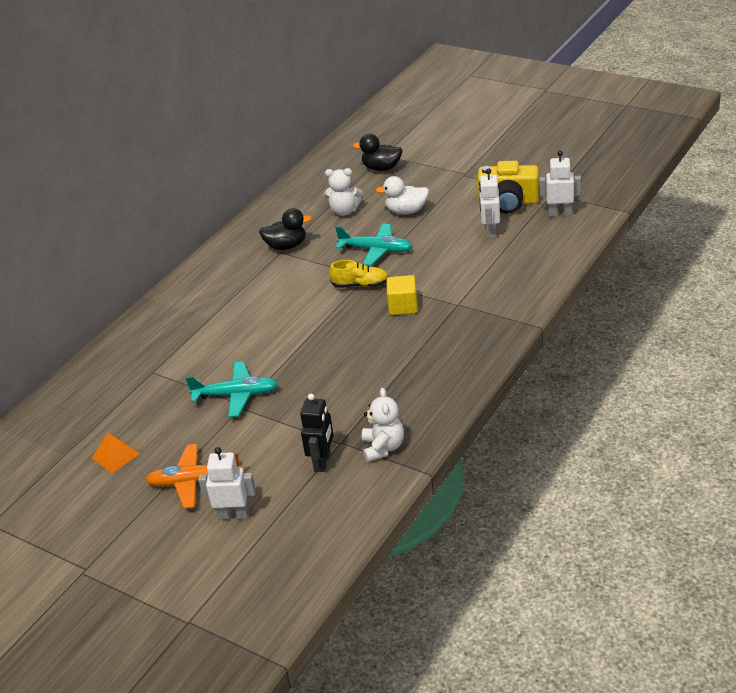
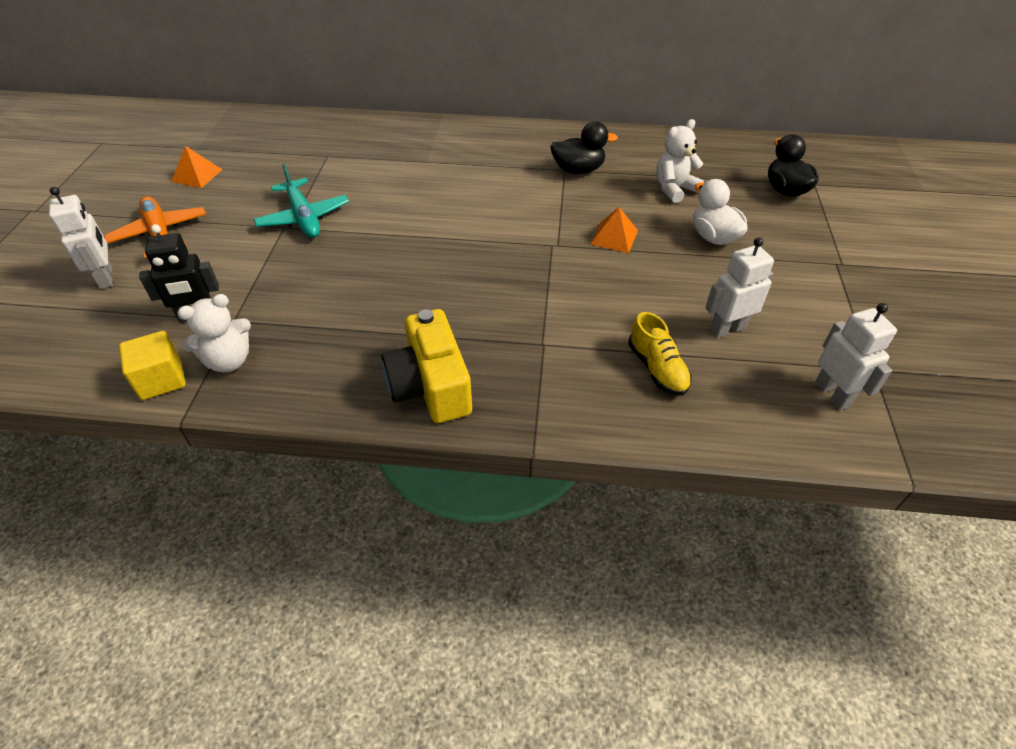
camera: 60 degrees right, 10 degrees up
black duck [259,208,312,250] -> black duck turned 60 degrees counterclockwise [550,121,618,174]
white teddy bear [324,168,362,216] -> white teddy bear turned 75 degrees clockwise [656,119,704,203]
yellow shoe [329,260,388,288] -> yellow shoe moved to [628,312,692,396]
turquoise plane [335,224,412,266] -> orange pyramid [591,207,638,253]
yellow cube [386,275,418,315] -> yellow cube moved to [119,331,186,400]
yellow camera [478,161,539,214] -> yellow camera moved to [382,309,472,423]

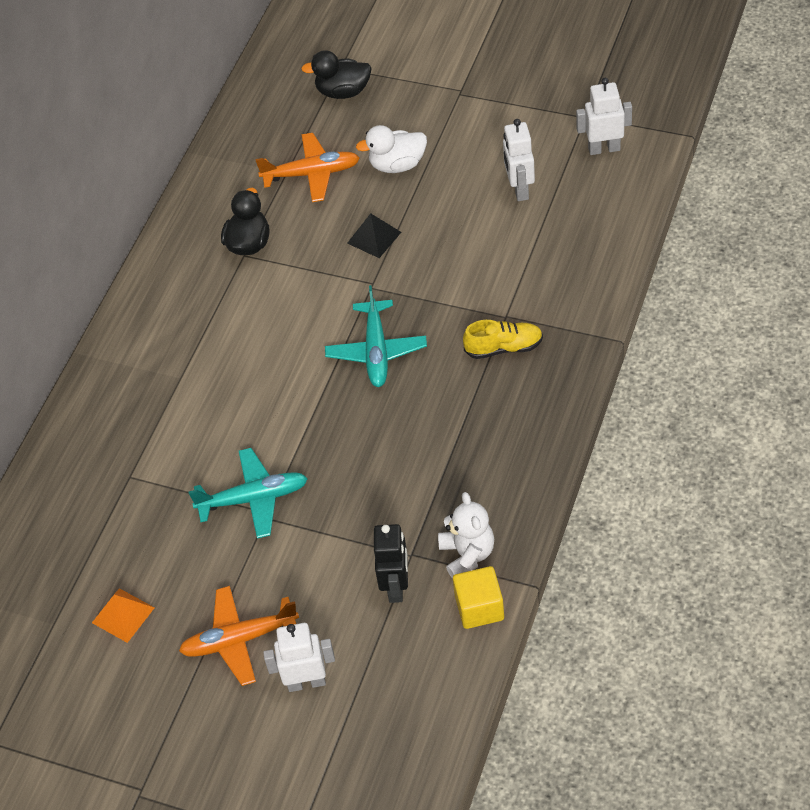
camera: 70 degrees left, 5 degrees up
yellow camera [382,309,472,423] -> none
orange pyramid [591,207,638,253] -> black pyramid [347,213,401,258]
yellow shoe [628,312,692,396] -> yellow shoe moved to [463,320,543,359]
white teddy bear [656,119,704,203] -> orange plane [255,133,360,202]
none -> turquoise plane [325,285,427,387]

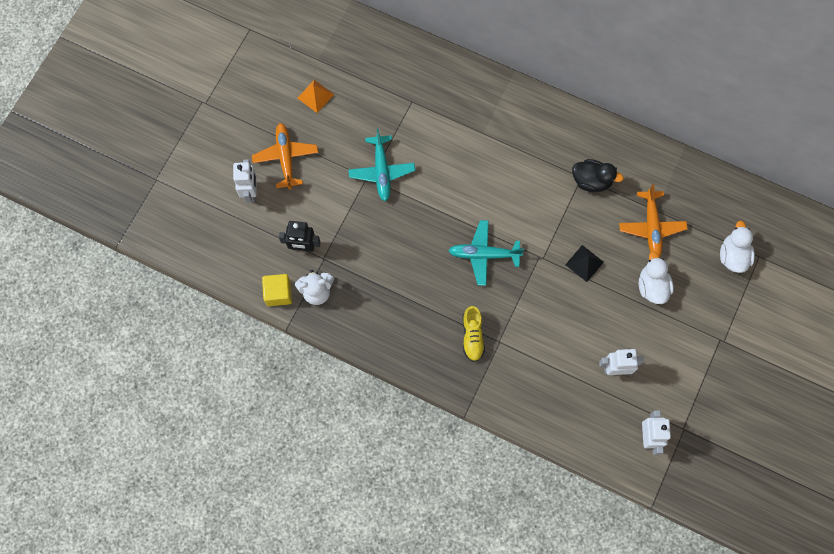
camera: 90 degrees right, 20 degrees up
black duck [301,50,372,99] -> white duck [720,221,755,273]

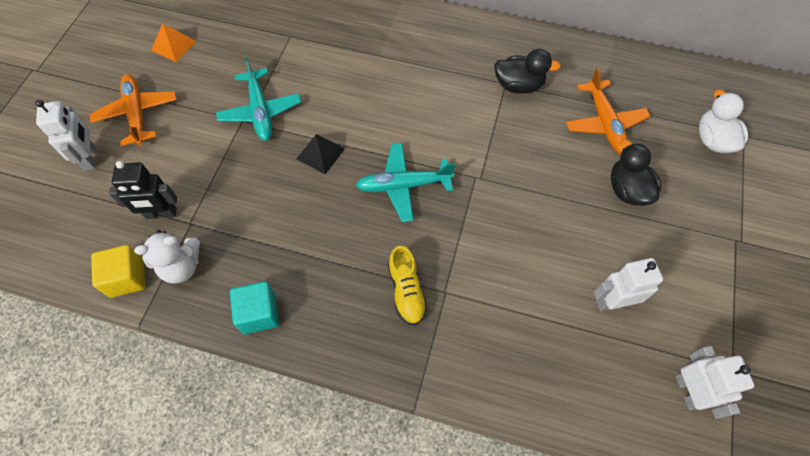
camera: 10 degrees left, 10 degrees down
black pyramid [565,245,604,282] -> black pyramid moved to [296,134,345,174]
white duck [639,252,674,304] -> black duck [611,140,662,206]
none -> turquoise cube [230,281,279,334]

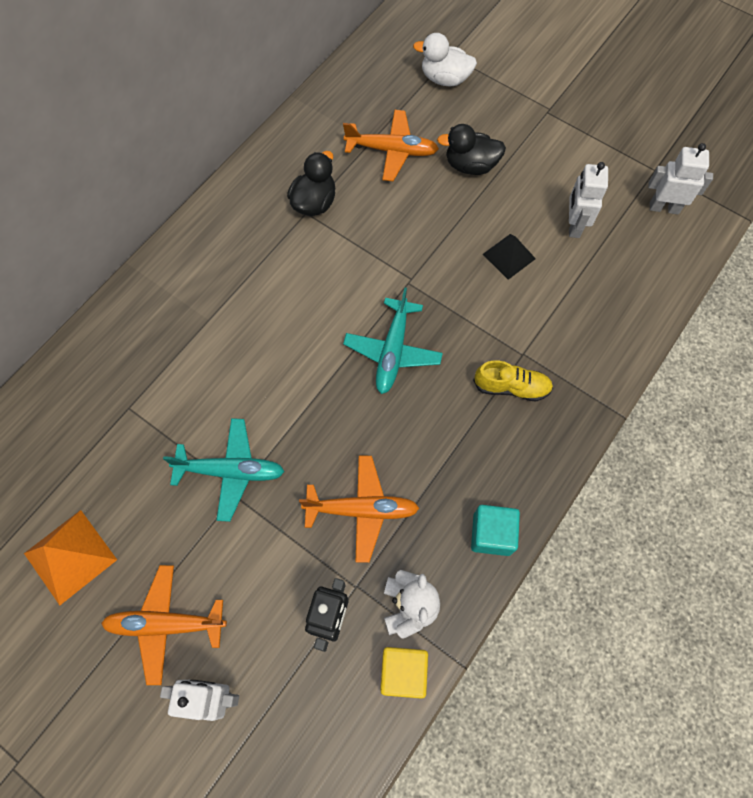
camera: 70 degrees left, 5 degrees up
orange pyramid [151,23,196,62] -> orange pyramid [24,510,117,605], size x1.51
black pyramid [296,134,345,174] -> black pyramid moved to [483,234,536,280]
none -> orange plane [299,455,419,563]

